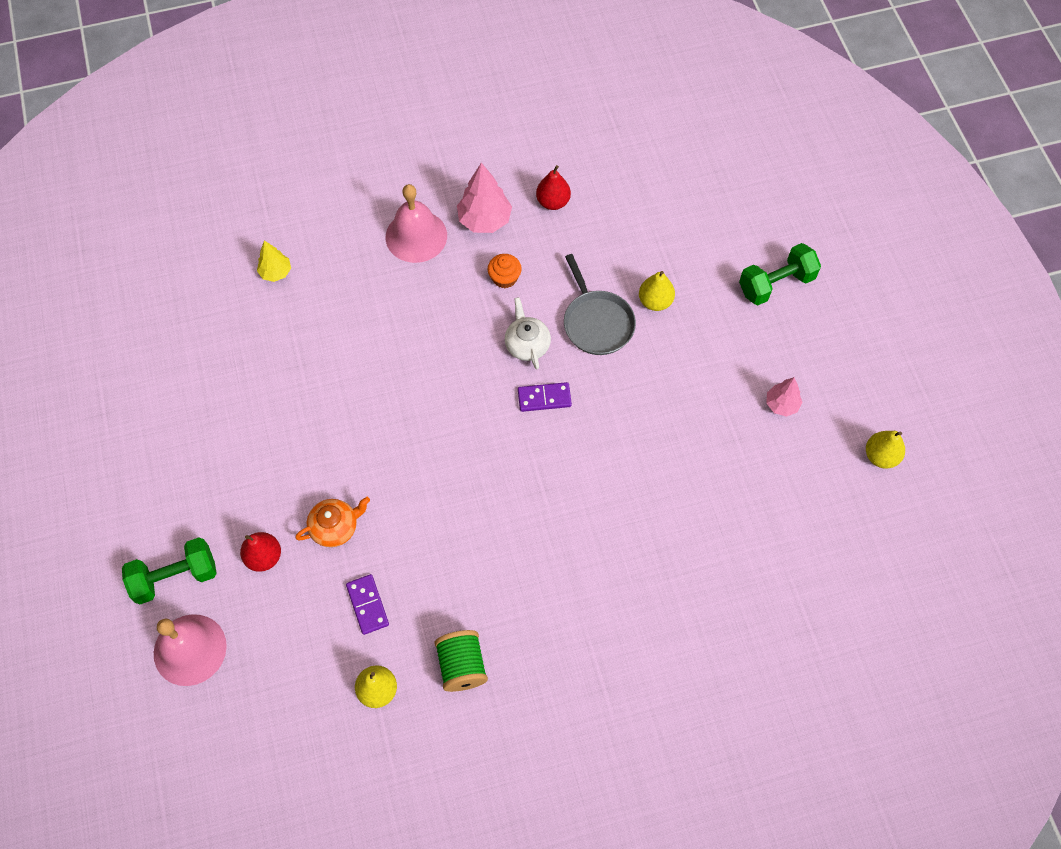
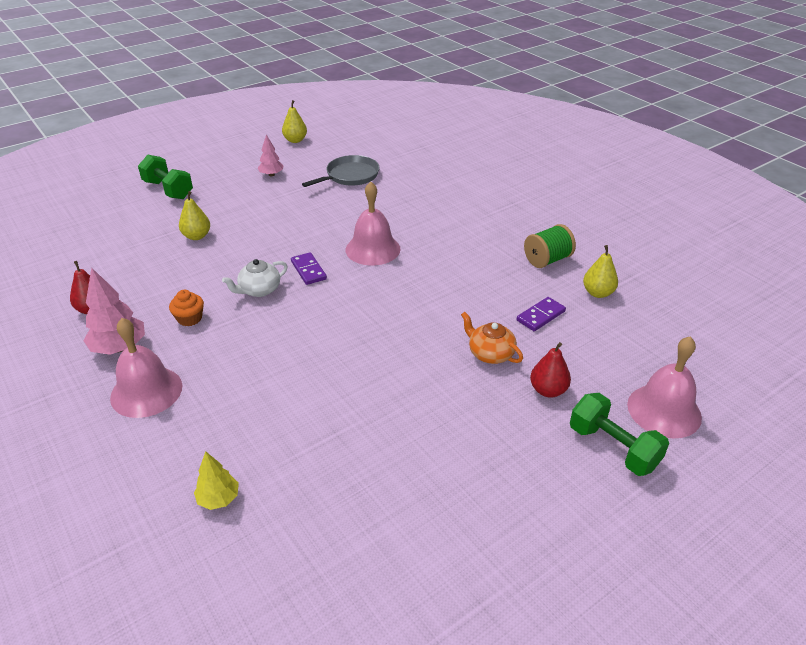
camera: 110 degrees left, 25 degrees down
grey pan [564,254,636,355] -> grey pan moved to [302,155,380,187]
none -> pink bell [346,182,400,266]

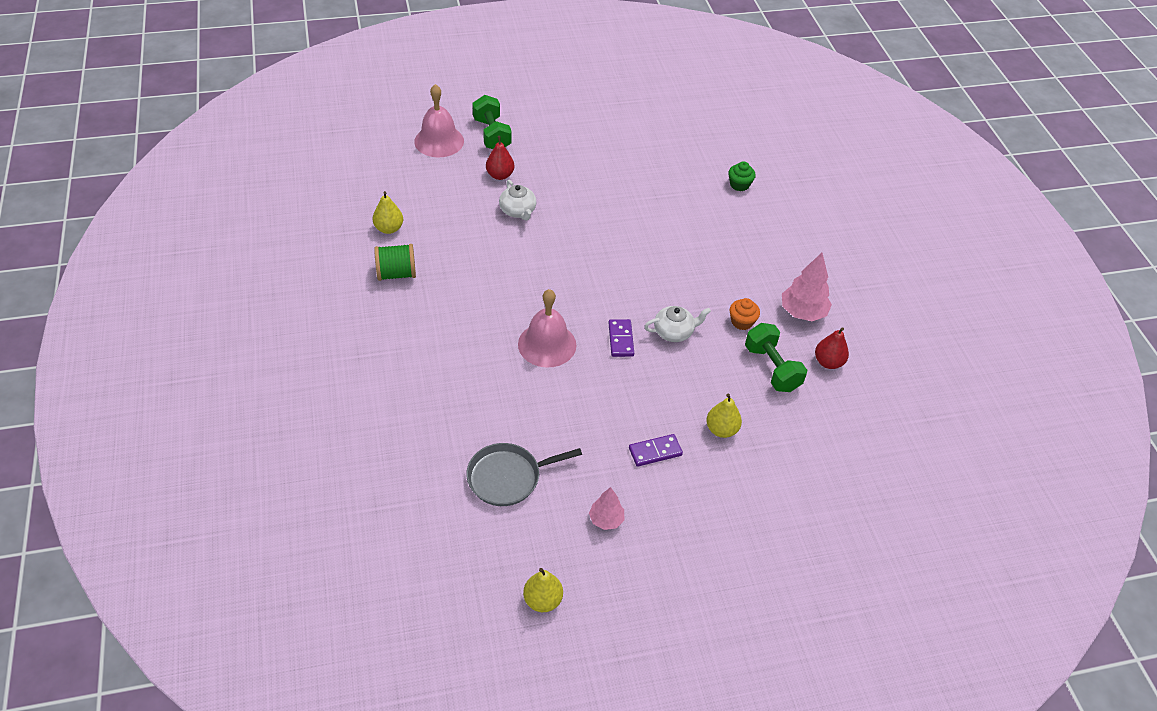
camera: 160 degrees left, 10 degrees up
pink bell [110,318,182,418] -> none
green dumbbell [138,155,193,199] -> green dumbbell moved to [745,323,807,392]
yellow tree [194,451,239,510] -> green cupcake [729,161,756,191]
orange teapot [461,312,523,364] -> white teapot [499,180,536,221]
purple domino [517,297,566,331] -> purple domino moved to [629,434,683,467]

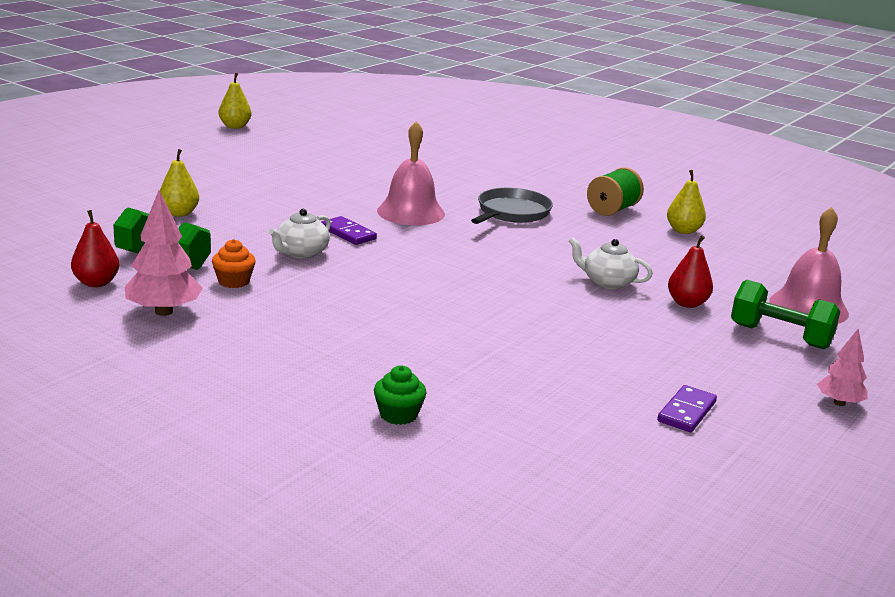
camera: 140 degrees right, 25 degrees down
grey pan [466,443,582,506] -> grey pan moved to [471,188,553,224]
pink tree [589,487,624,530] -> pink tree moved to [817,329,868,406]
purple domino [629,434,683,467] -> purple domino moved to [657,385,717,432]

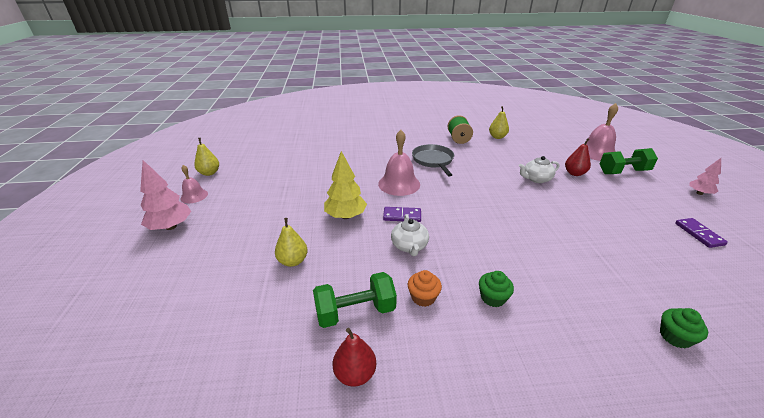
camera: 40 degrees left, 10 degrees up
pink tree [125,190,203,316] -> pink tree moved to [140,160,191,230]
none -> pink bell [180,165,208,203]
none -> yellow tree [324,151,367,219]
none -> green cupcake [479,271,514,307]

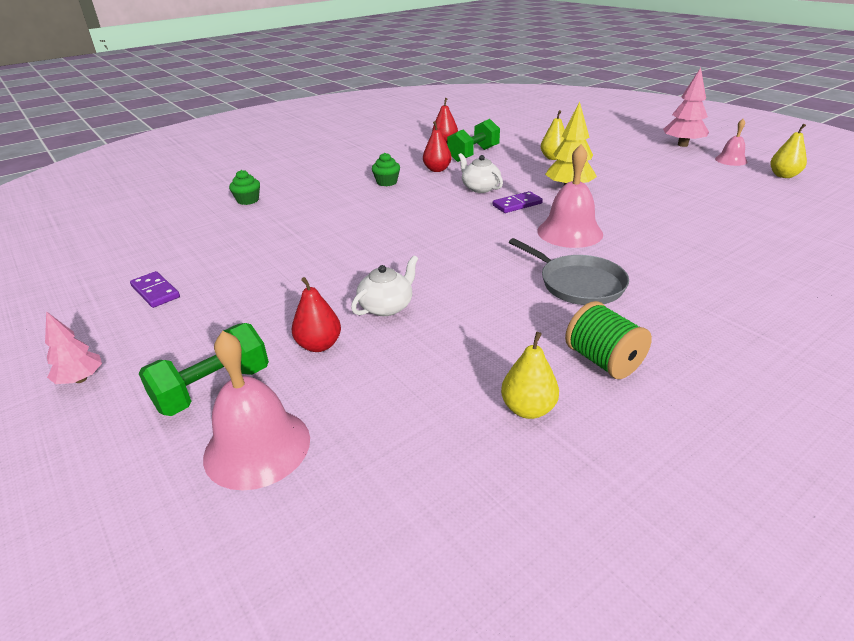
camera: 150 degrees right, 0 degrees up
orange cupcake [408,270,442,307] -> red pear [423,121,452,172]

